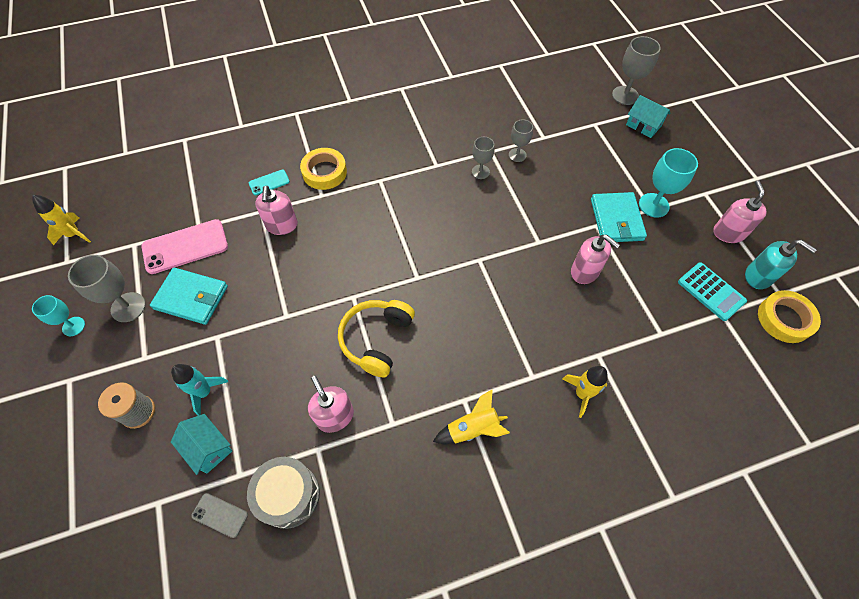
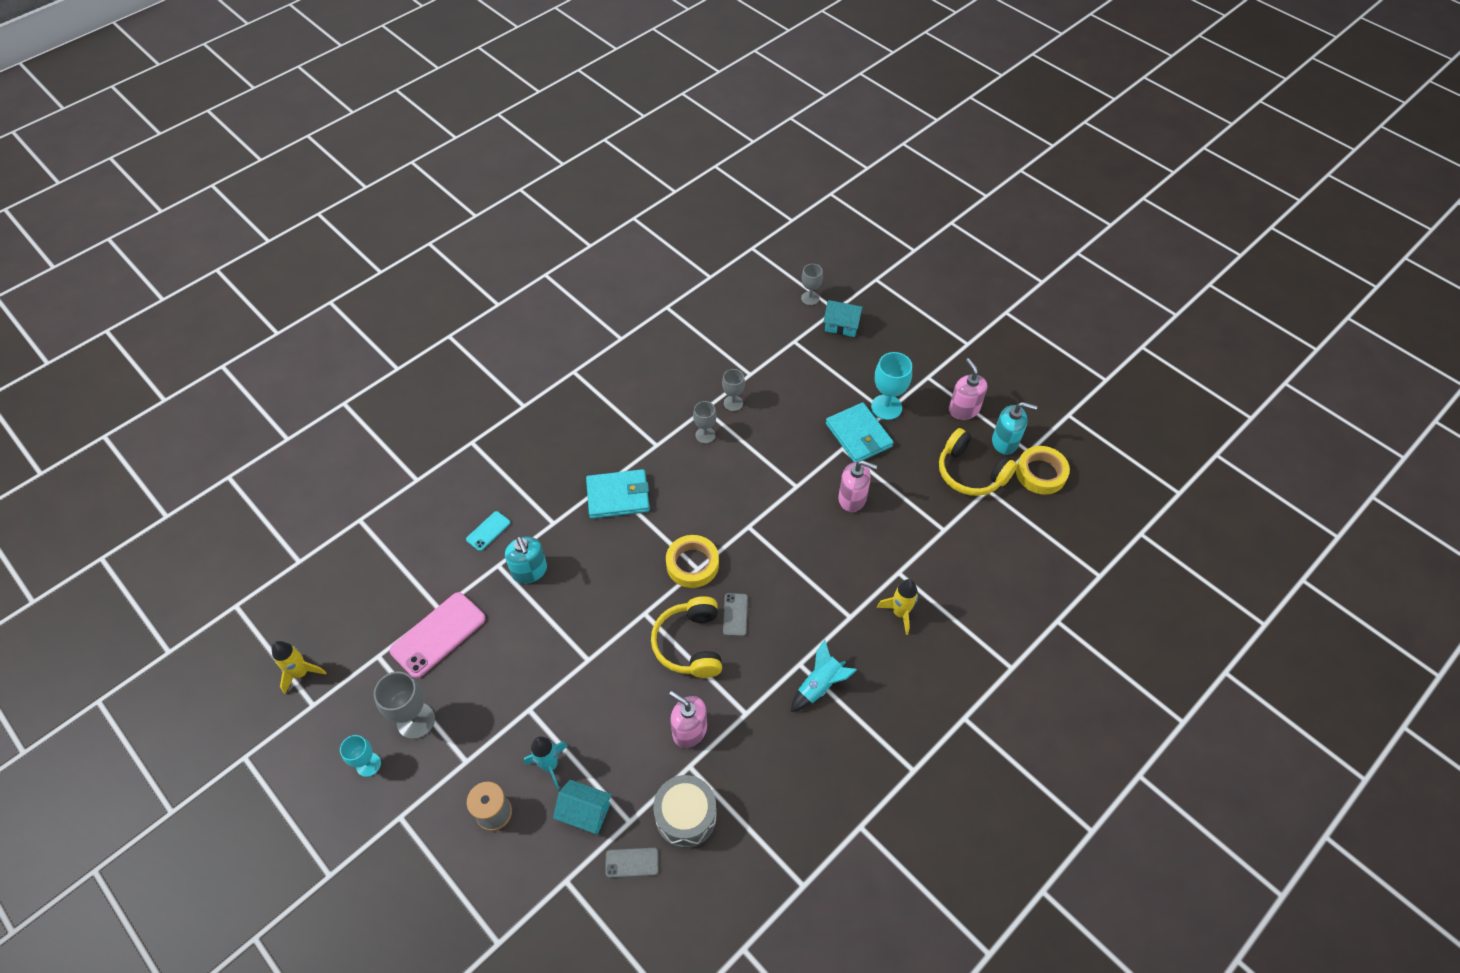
camera: 25 degrees left, 5 degrees down
turquoise wallet [150,267,228,325] -> turquoise wallet moved to [586,469,650,519]
pink soap dispenser [255,186,298,235] -> turquoise soap dispenser [505,536,547,584]
yellow tape [300,148,347,190] -> yellow tape moved to [666,535,719,588]
yellow rocket [433,389,510,444] -> turquoise rocket [791,640,857,712]
grey goblet [612,36,661,105] -> grey goblet [801,264,823,305], size x0.63
turquoise calculator [678,262,747,321] -> yellow headphones [939,428,1017,496]
none -> grey phone [723,593,748,636]

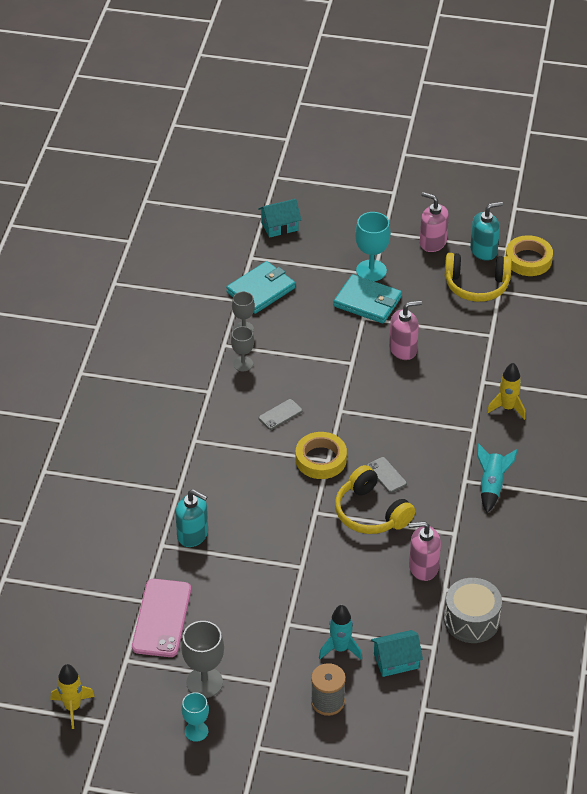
camera: 35 degrees left, 10 degrees down
turquoise phone [466,511,510,551] -> none
turquoise wallet [586,469,650,519] -> turquoise wallet moved to [226,261,295,314]
grey phone [605,848,658,878] -> grey phone moved to [259,399,303,430]
grey goblet [801,264,823,305] -> none

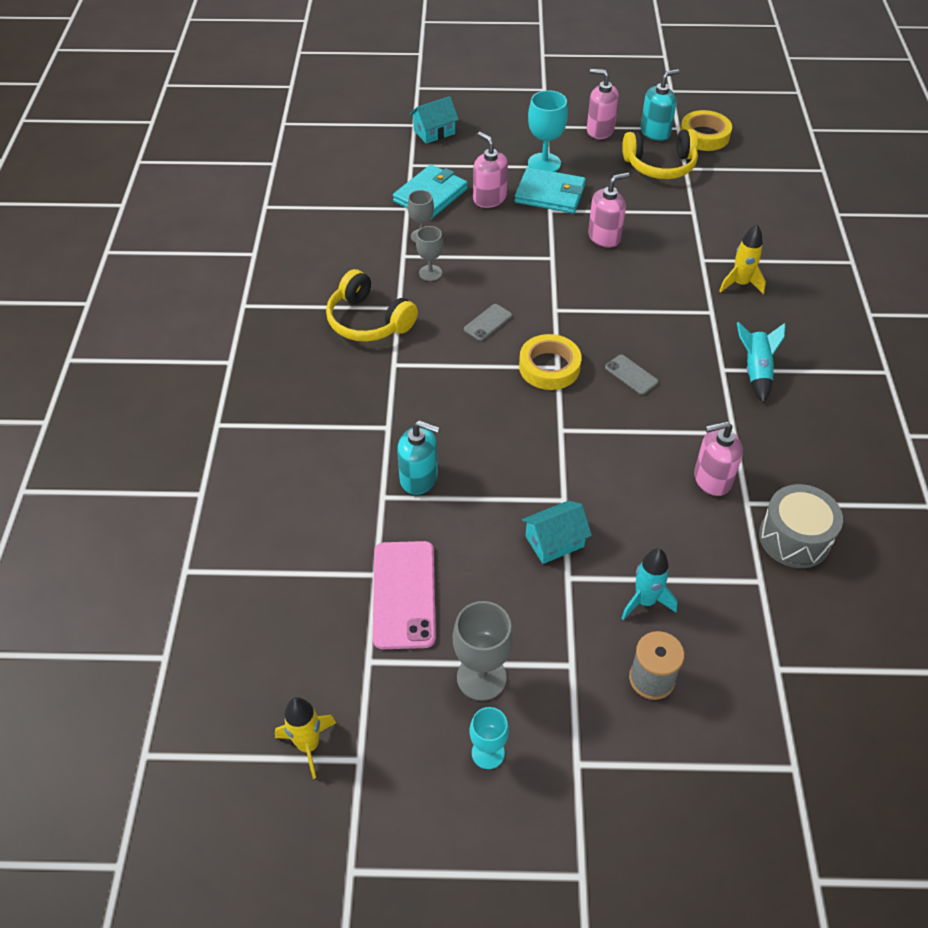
camera: 10 degrees left, 5 degrees up
yellow headphones [335,465,415,534] -> yellow headphones moved to [326,269,418,342]
turquoise house [371,630,423,677] -> turquoise house moved to [522,501,592,564]
none -> pink soap dispenser [473,132,508,208]

